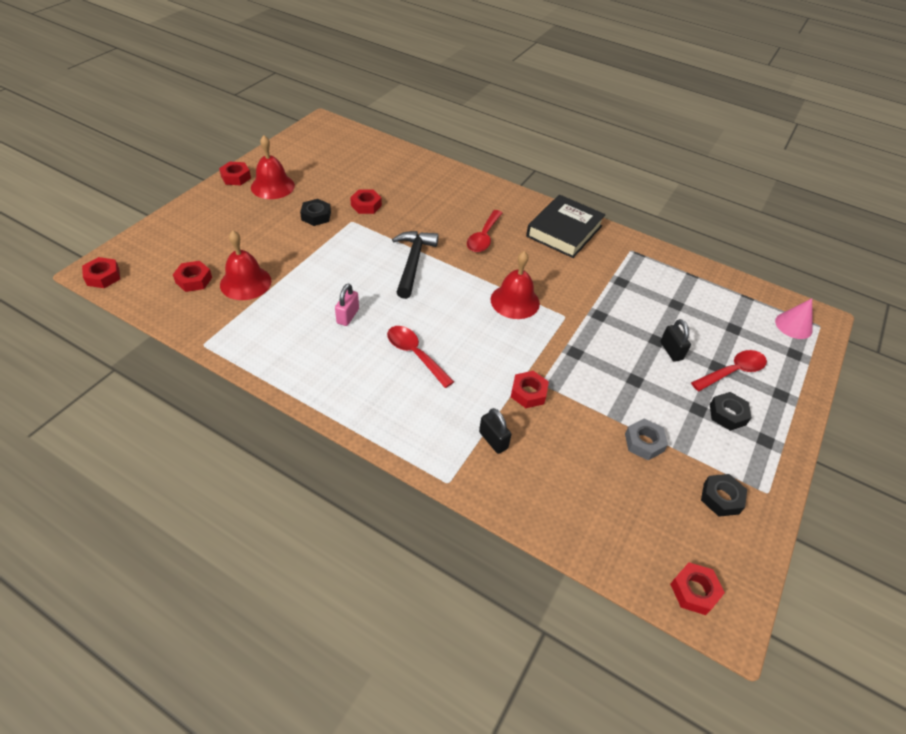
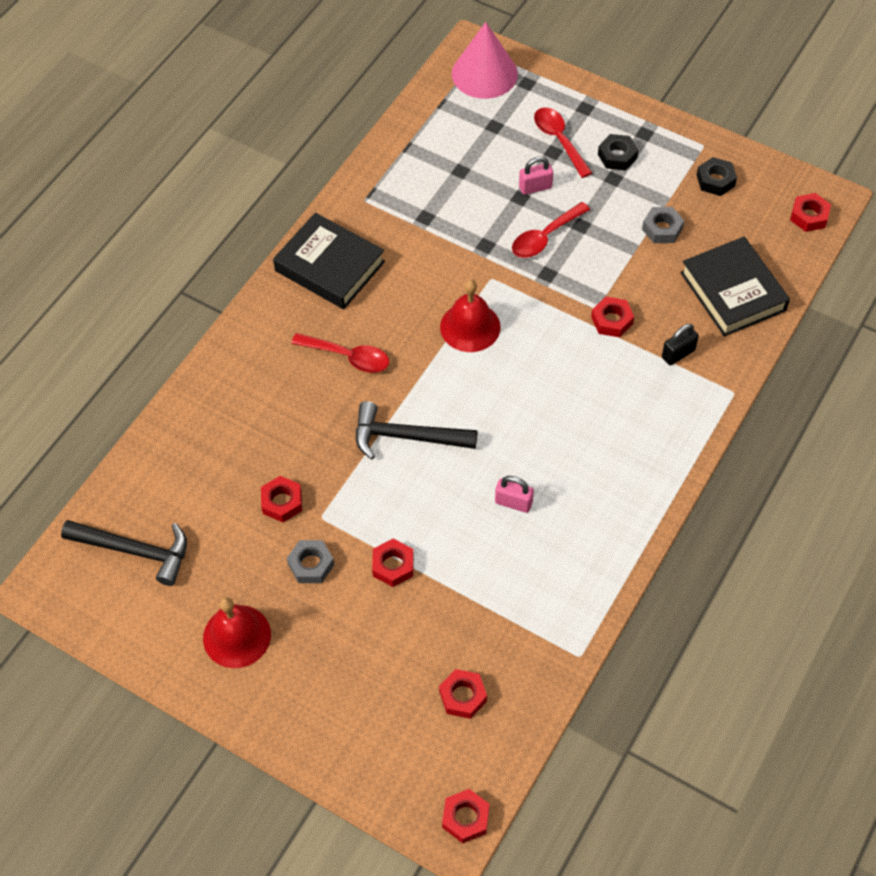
camera: 85 degrees left, 10 degrees up
red nut [219,162,251,185] -> red nut moved to [372,539,414,587]
red bell [220,231,271,300] -> none
black nut [300,199,331,226] -> grey nut [287,540,334,583]
red spoon [387,326,454,388] -> red spoon moved to [512,202,590,258]
black padlock [660,319,691,362] -> pink padlock [519,156,553,195]
pink cone [775,298,813,339] -> pink cone [452,22,518,99], size x1.67
none -> black hammer [61,520,187,586]
none -> black book [680,237,790,336]

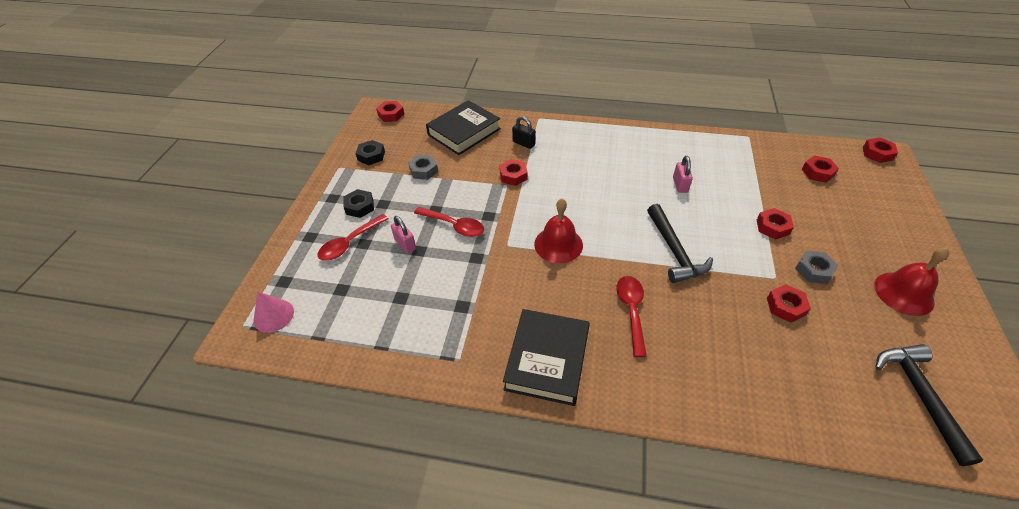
camera: 110 degrees left, 10 degrees down
pink cone [452,22,518,99] -> pink cone [254,292,294,333], size x0.60

